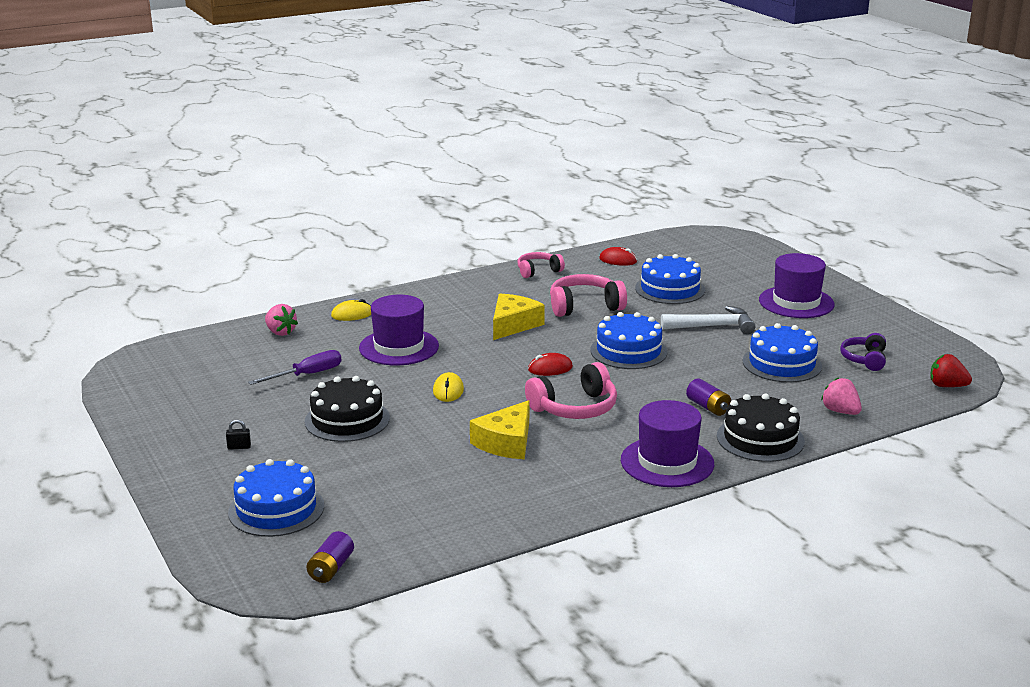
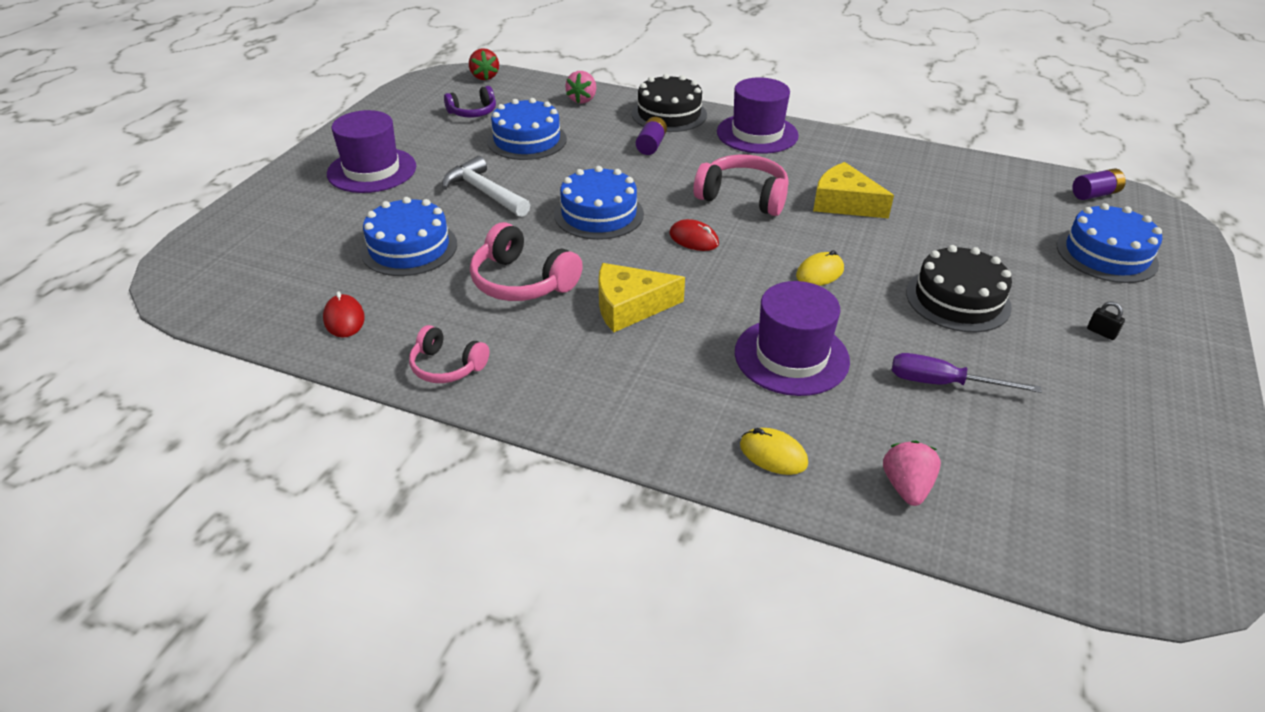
camera: 130 degrees left, 15 degrees up
yellow cheese [470,400,529,459] -> yellow cheese turned 135 degrees counterclockwise [813,162,894,218]

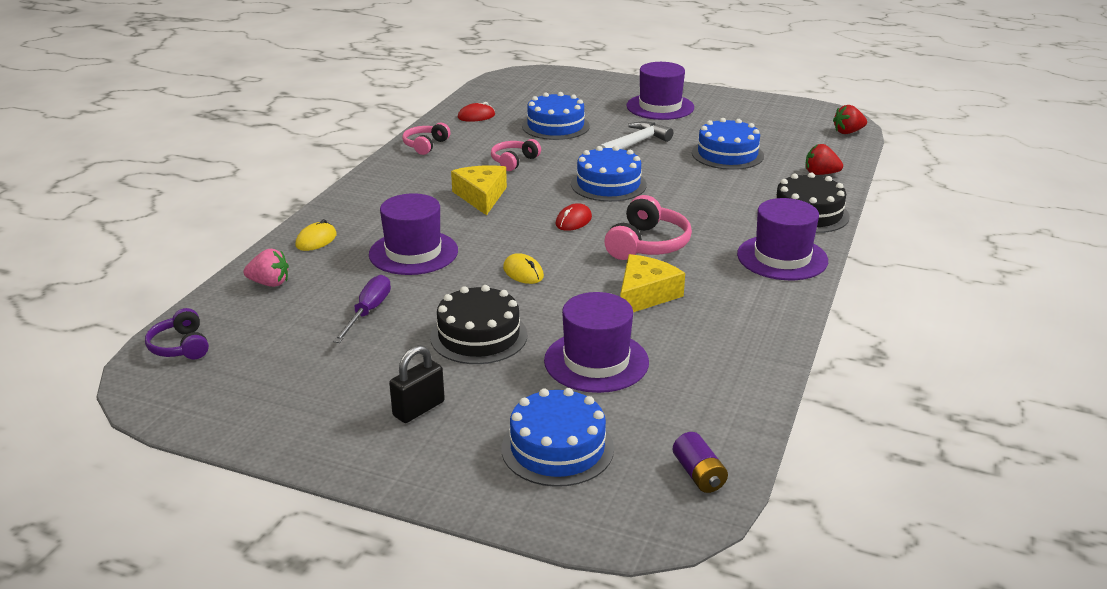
camera: 90 degrees right, 10 degrees down
purple headphones [444,86,496,117] -> purple headphones moved to [145,308,209,359]
pink headphones [470,222,583,301] -> pink headphones [491,139,541,171], size x0.64
pink strawberry [565,71,596,104] -> red strawberry [806,144,843,175]
purple battery [636,117,667,155] -> none
black padlock [1087,301,1125,340] -> black padlock [389,345,445,423], size x1.93
none -> purple hat [544,292,649,393]

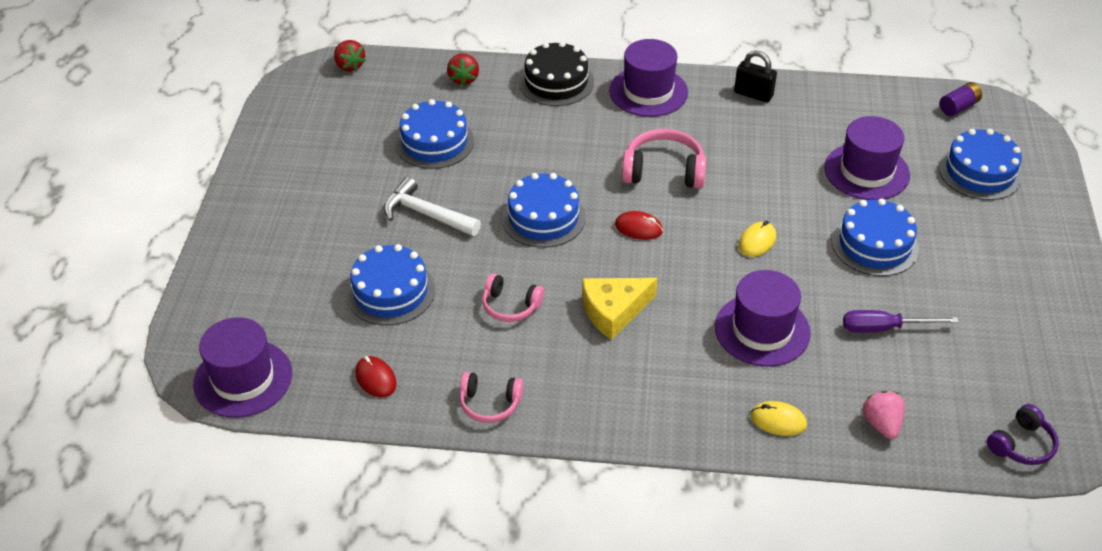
camera: 105 degrees left, 15 degrees up
black padlock [389,345,445,423] -> black padlock moved to [734,50,777,102]
black cake [430,285,528,364] -> blue cake [832,198,919,276]
yellow cheese [620,254,685,312] -> none
purple hat [627,62,694,120] -> purple hat moved to [193,317,292,418]

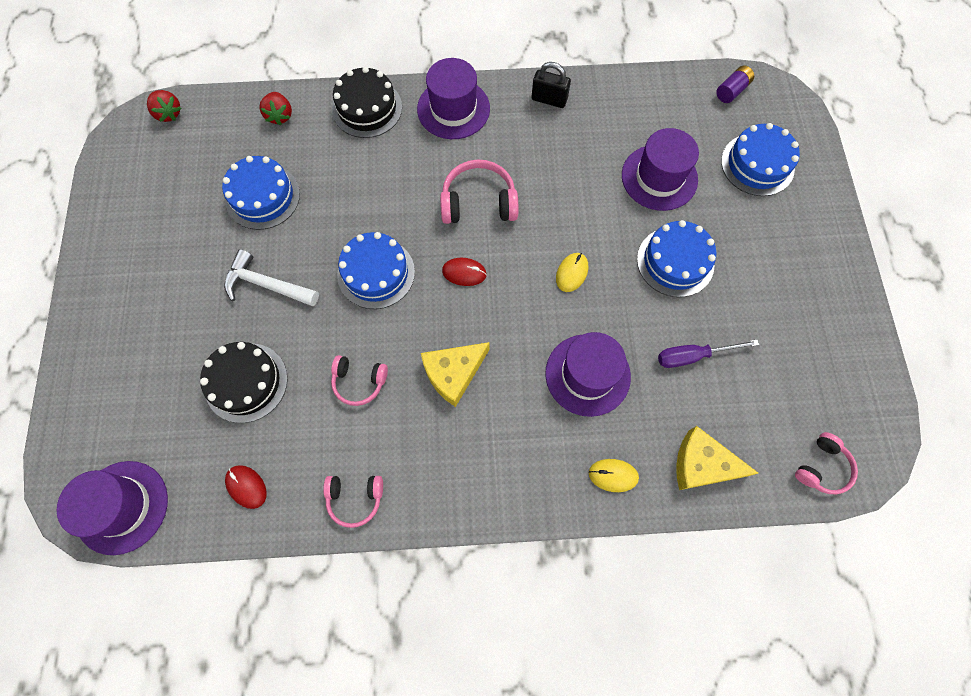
camera: 10 degrees left, 25 degrees up
blue cake [346,244,435,325] -> black cake [200,342,288,423]
pink strawberry [862,391,905,439] -> yellow cheese [676,426,758,490]
purple headphones [987,404,1059,465] -> pink headphones [795,432,858,494]

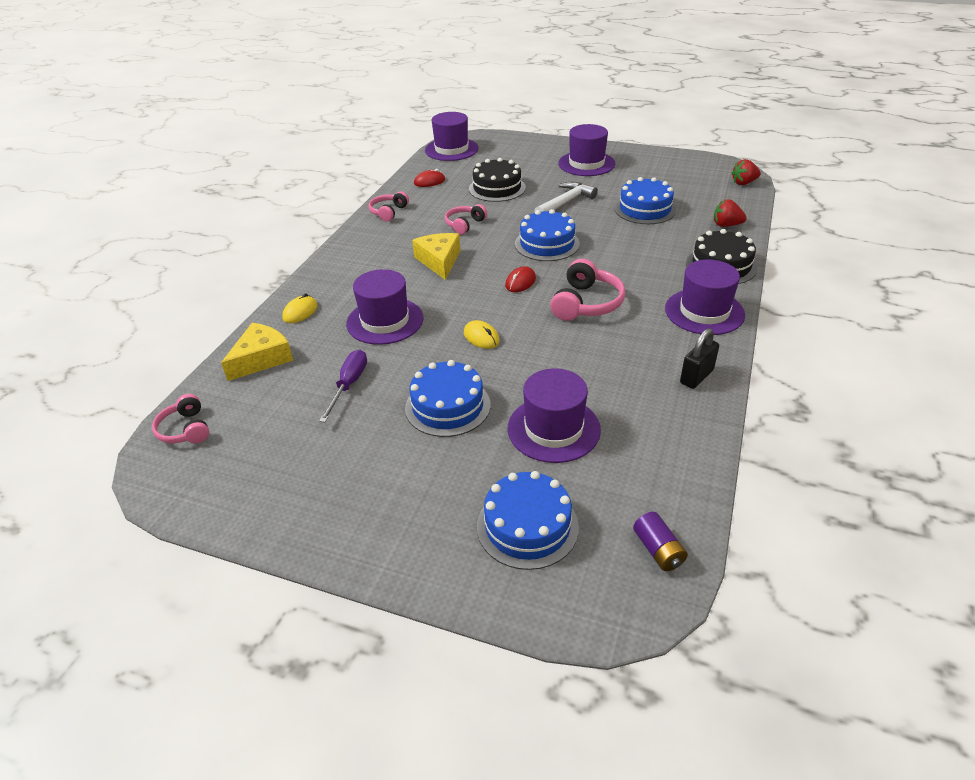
camera: 115 degrees right, 30 degrees down
none -> purple hat [558,124,615,176]

